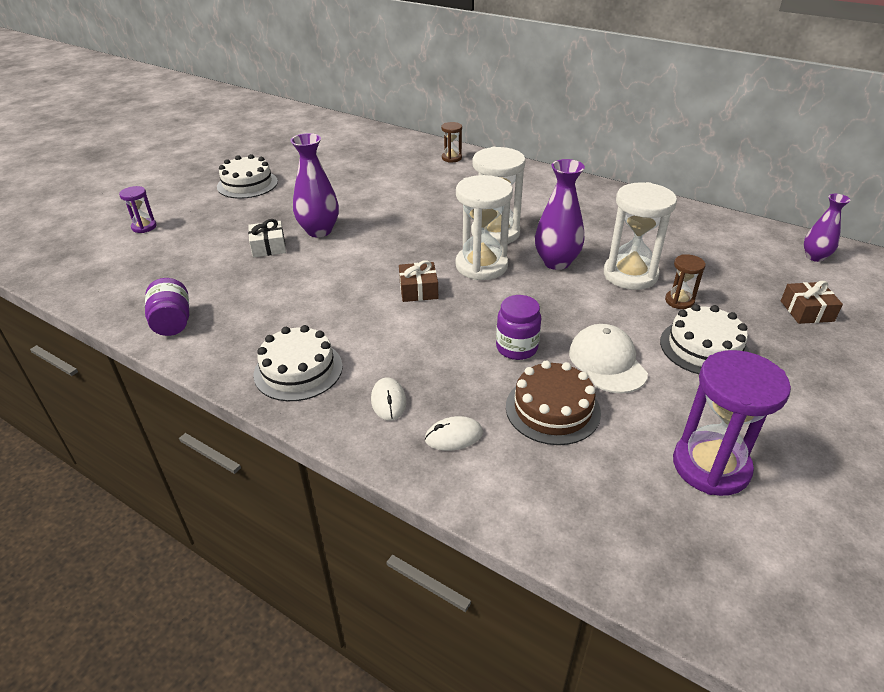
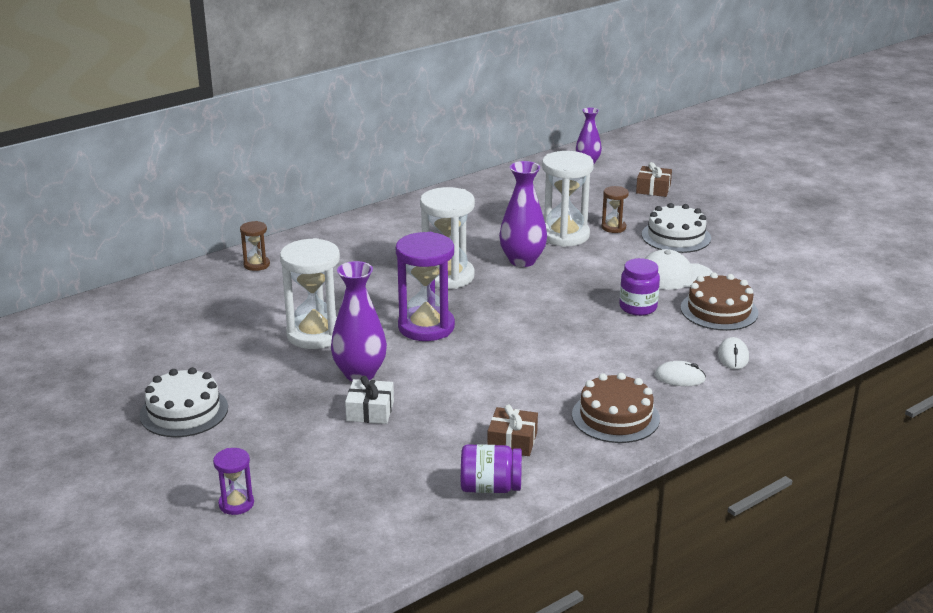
camera: 70 degrees left, 10 degrees down
white cake [254,325,343,401] -> brown cake [572,373,660,443]
brown gift [399,260,438,302] -> brown gift moved to [487,404,538,456]
white hourglass [456,175,513,280] -> white hourglass moved to [280,238,340,349]
purple hourglass [673,350,791,496] -> purple hourglass moved to [396,232,455,341]

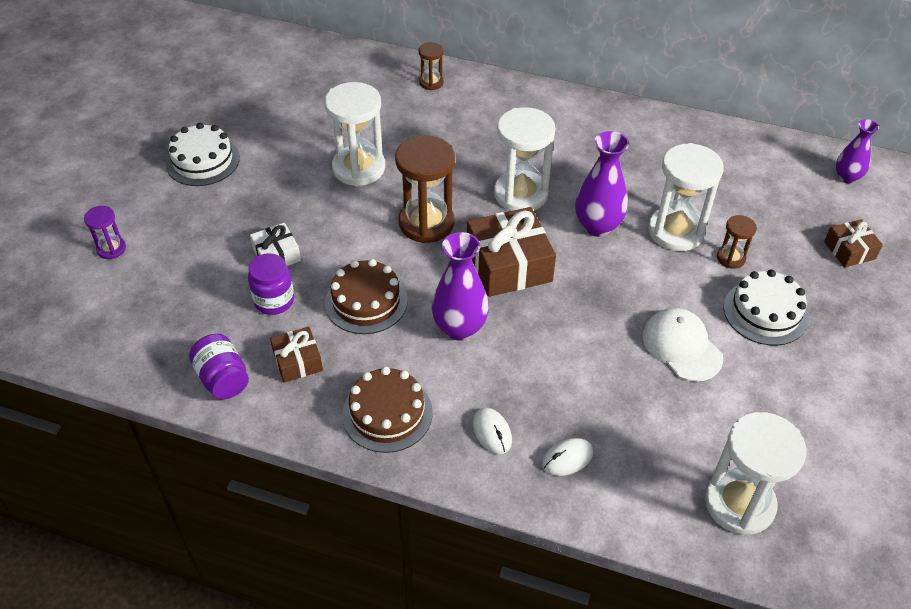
camera: 55 degrees right, 20 degrees up
purple vase [331,261,387,381] -> purple vase moved to [432,232,489,341]
purple hourglass [396,232,455,341] -> brown hourglass [395,135,455,243]
purple jar [620,258,660,316] -> purple jar moved to [248,253,294,315]
brown cake [681,272,758,331] -> brown cake moved to [325,259,408,334]
none -> brown gift [467,207,556,297]
none -> white hourglass [705,412,807,535]

